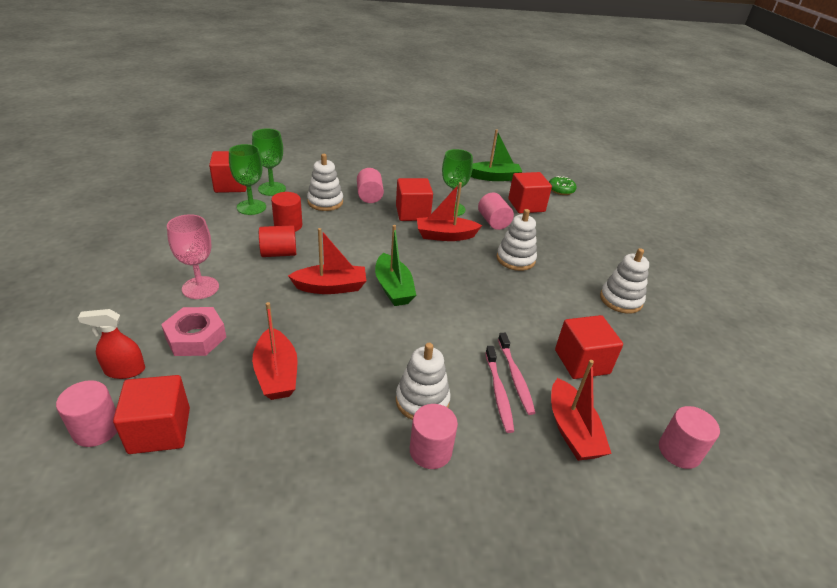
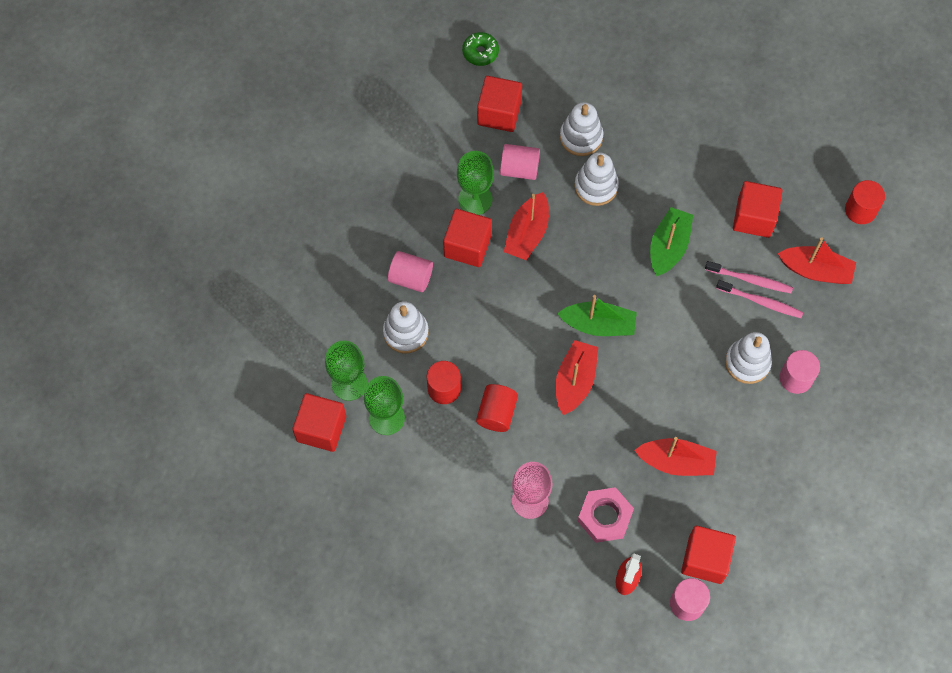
camera: 60 degrees left, 30 degrees up
green boat [471,129,522,181] -> green boat moved to [650,207,693,276]
white stacking toy [600,248,649,314] -> white stacking toy moved to [560,102,603,156]
pink cylinder [659,406,720,469] -> red cylinder [845,180,885,224]

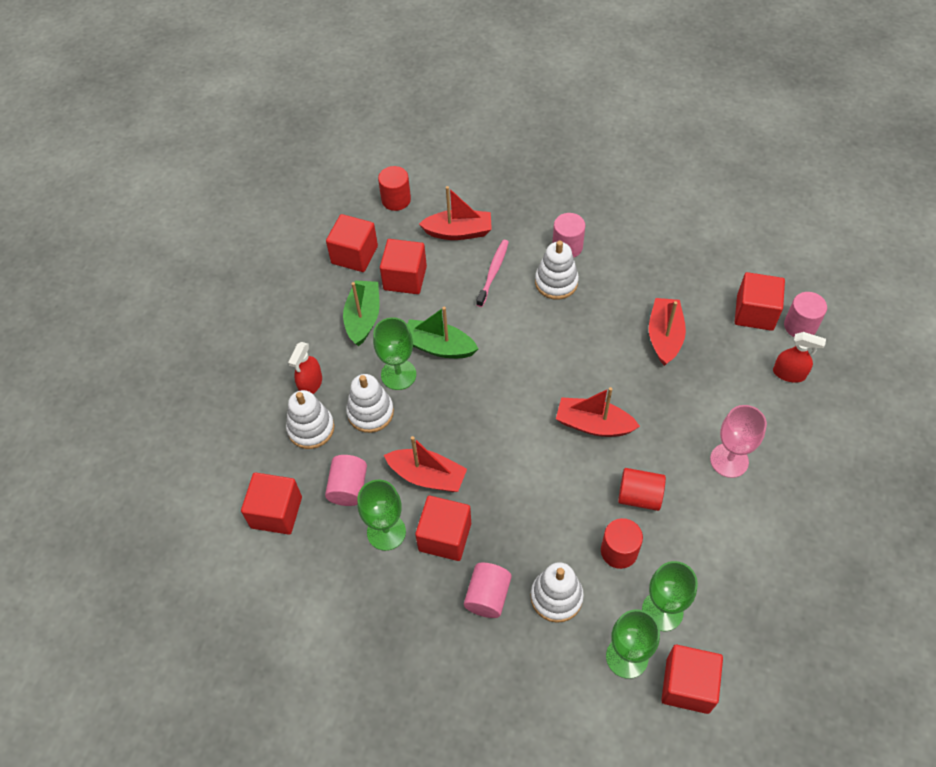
camera: 90 degrees left, 10 degrees down
green donut [462,32,499,66] -> none
green boat [557,295,637,336] -> green boat moved to [343,280,380,346]
pink nut [577,487,634,543] -> none
pink toothbrush [705,261,793,293] -> none
red boat [778,237,856,284] -> red boat turned 75 degrees clockwise [419,186,492,240]
none -> red spray bottle [288,342,322,394]
none -> red cube [326,214,378,272]
none -> green goblet [373,317,416,390]

